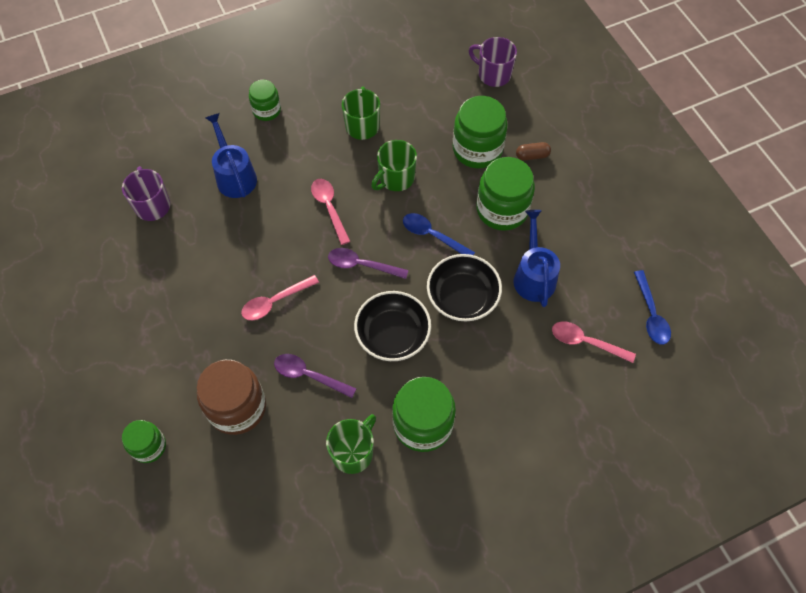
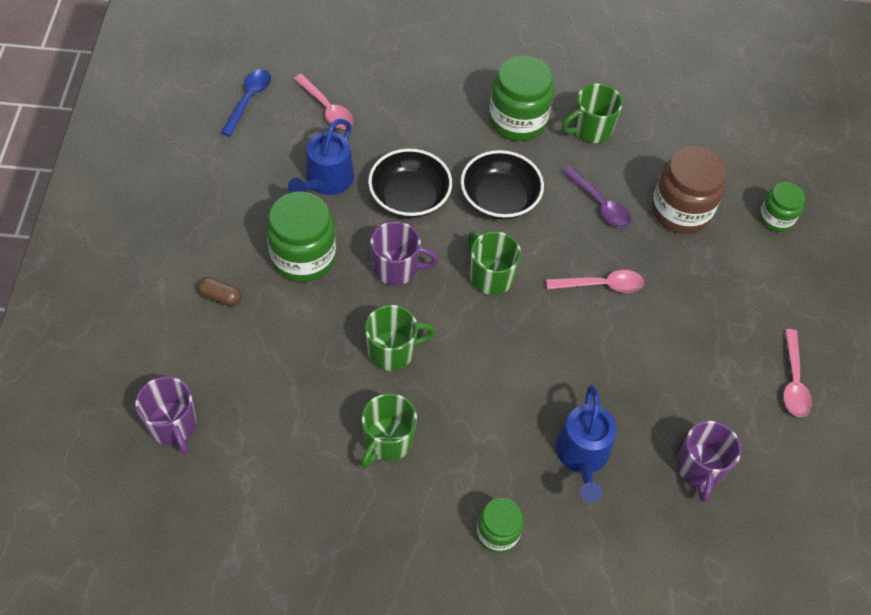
camera: 155 degrees left, 5 degrees down
pink spoon [311,179,350,245] -> pink spoon moved to [783,329,812,417]
purple spoon [328,248,409,279] -> green mug [468,231,521,295]
blue spoon [403,213,475,255] -> purple mug [370,221,438,285]
green jar [453,96,508,168] -> none

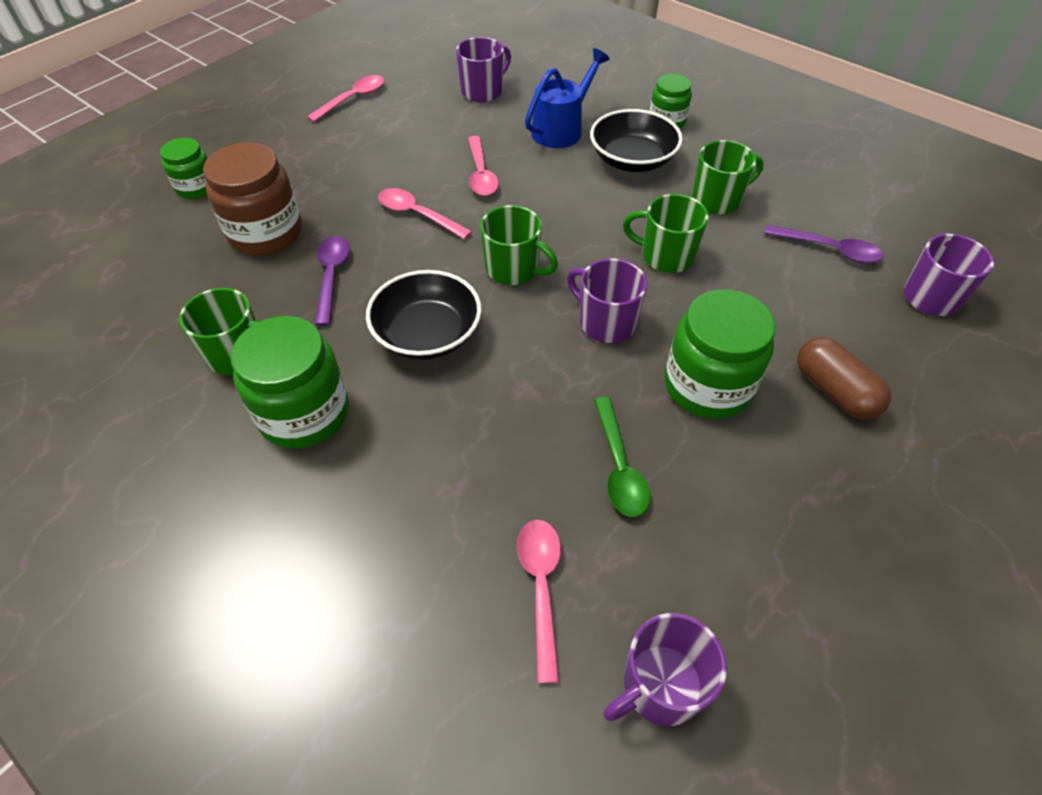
camera: 140 degrees left, 5 degrees down
brown capsule [198,277,242,306] -> brown capsule [797,337,891,420], size x1.62
blue spoon [221,69,271,136] -> purple mug [603,613,727,726]
blue watering can [288,119,354,195] -> green spoon [594,397,650,517]
black bowl [368,149,452,218] -> black bowl moved to [590,109,683,172]
green mug [468,231,521,295] -> green mug turned 60 degrees counterclockwise [480,205,558,285]
none -> pink spoon [468,136,499,196]
none -> purple spoon [764,225,883,263]

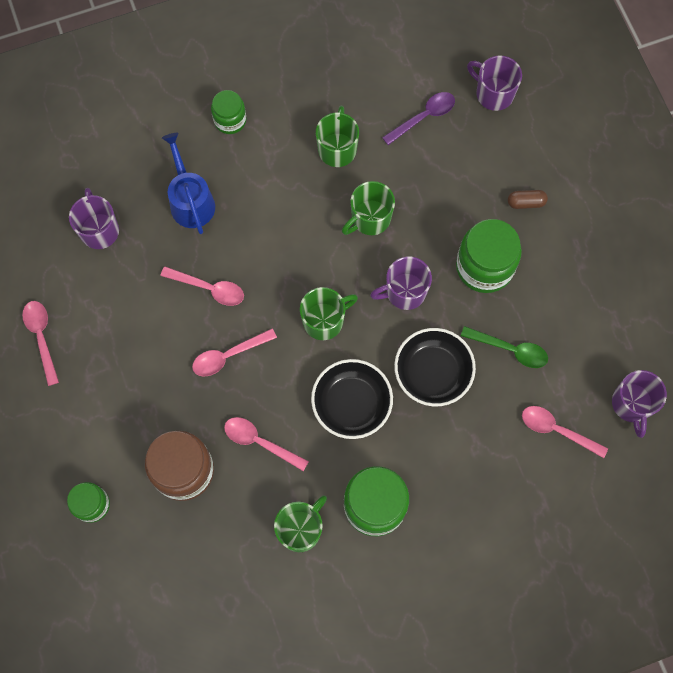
camera: 60 degrees left, 20 degrees up
purple spoon [314,236,350,326] -> pink spoon [224,417,309,471]
black bowl [590,109,683,172] -> black bowl moved to [394,328,476,406]
brown capsule [797,337,891,420] -> brown capsule [508,190,548,209], size x0.62

